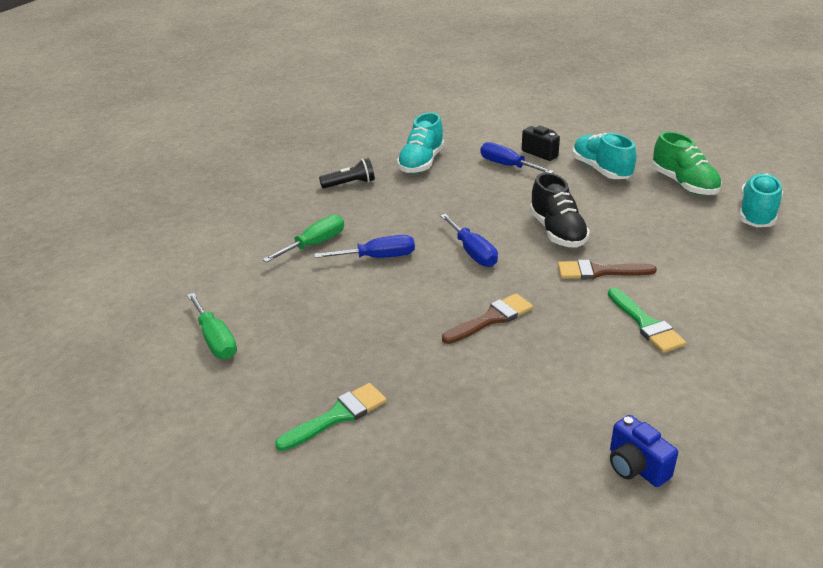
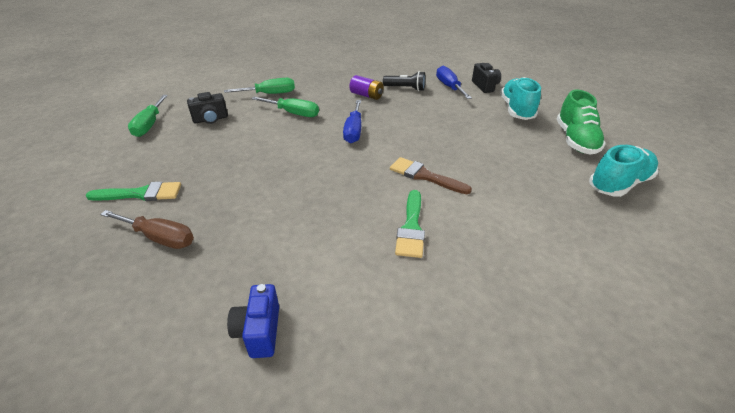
camera: 30 degrees right, 5 degrees up
blue screwdriver [314,235,415,258] -> green screwdriver [251,97,319,117]
black flashlight [319,158,375,189] -> black flashlight moved to [383,71,426,91]
turquoise shoe [397,112,444,174] -> none
brown brush [442,294,533,344] -> none
black shoe [530,173,590,248] -> none
none -> brown screwdriver [100,210,194,249]
none -> black camera [187,92,228,124]
none -> purple battery [349,75,384,100]

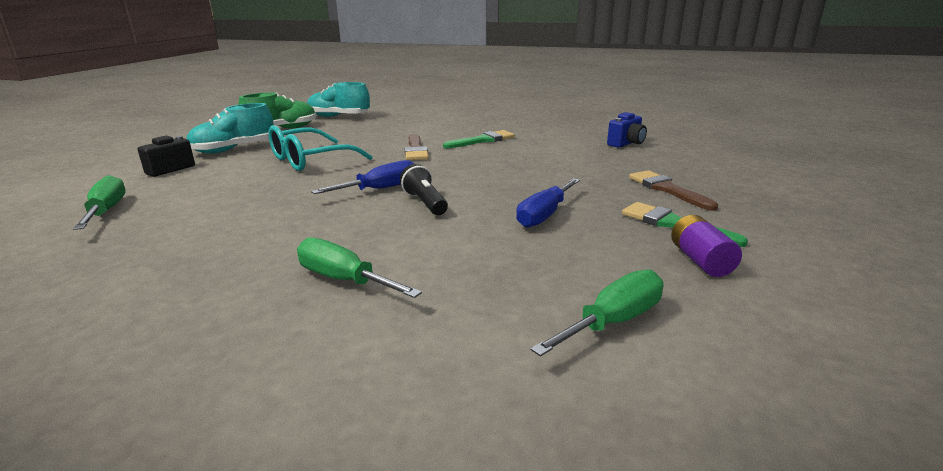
camera: 130 degrees left, 15 degrees down
brown screwdriver [100,210,194,249] -> brown brush [629,170,718,211]
black camera [187,92,228,124] -> none
green screwdriver [251,97,319,117] -> green screwdriver moved to [73,175,126,230]
purple battery [349,75,384,100] -> purple battery moved to [671,215,742,277]
black flashlight [383,71,426,91] -> black flashlight moved to [400,164,448,215]
blue screwdriver [436,66,472,99] -> blue screwdriver moved to [516,178,580,228]
none -> turquoise glasses [268,125,373,171]

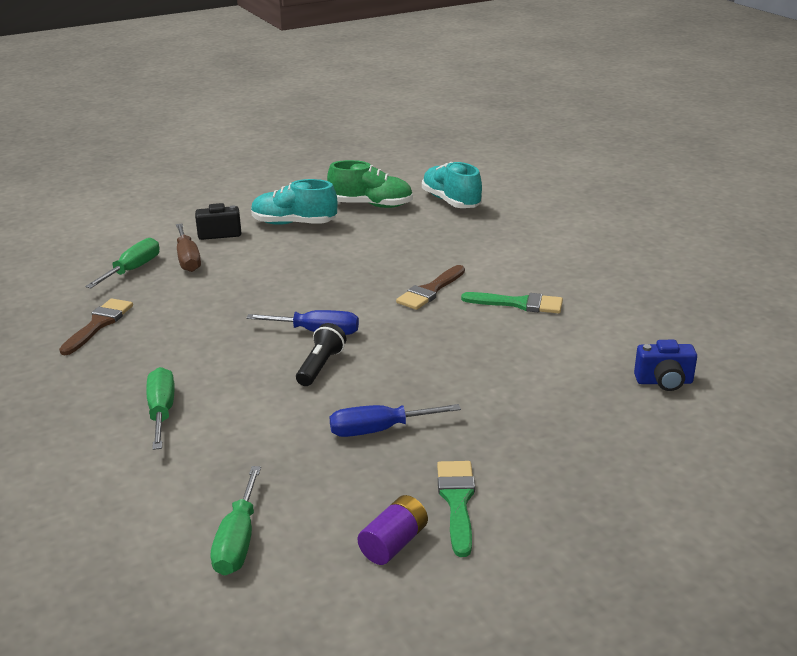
camera: 45 degrees right, 5 degrees up
turquoise glasses [268,125,373,171] -> none
green screwdriver [530,270,664,356] -> green screwdriver turned 90 degrees clockwise [210,466,261,576]
brown brush [629,170,718,211] -> brown brush moved to [59,298,133,355]
none -> brown screwdriver [176,223,201,272]

